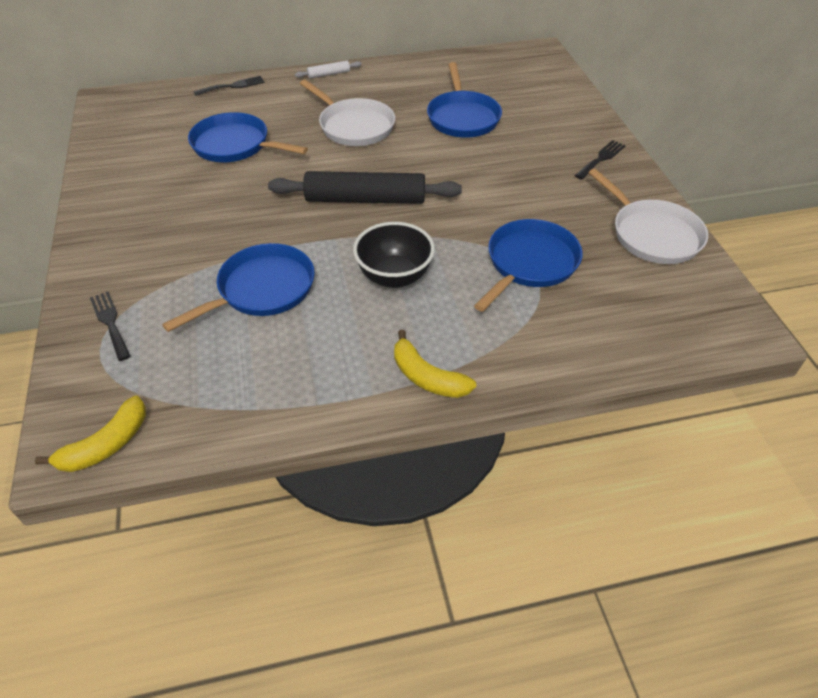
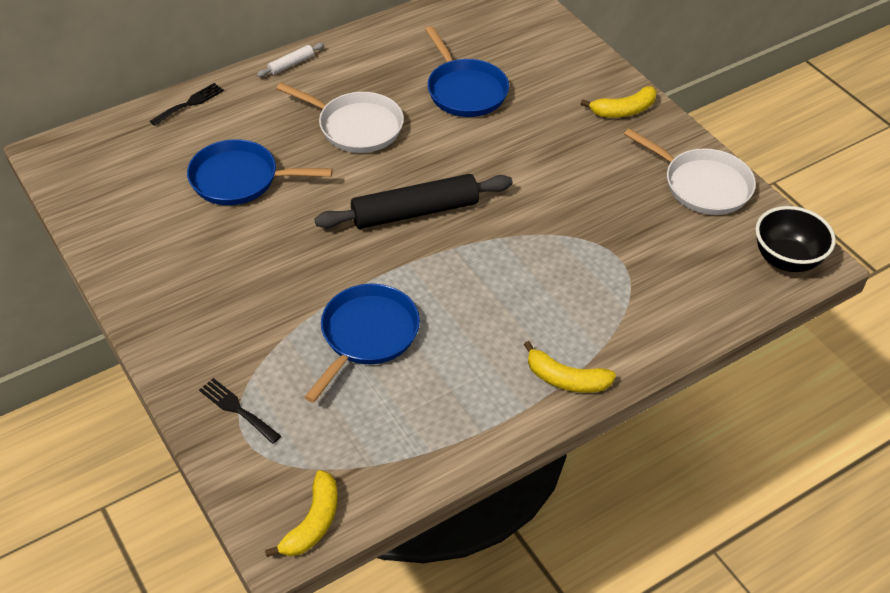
camera: 20 degrees left, 0 degrees up
black bowl [353,222,435,288] -> black bowl moved to [755,206,836,272]
blue pan [474,219,583,312] -> none
black fork [575,140,626,180] -> yellow banana [581,86,657,118]

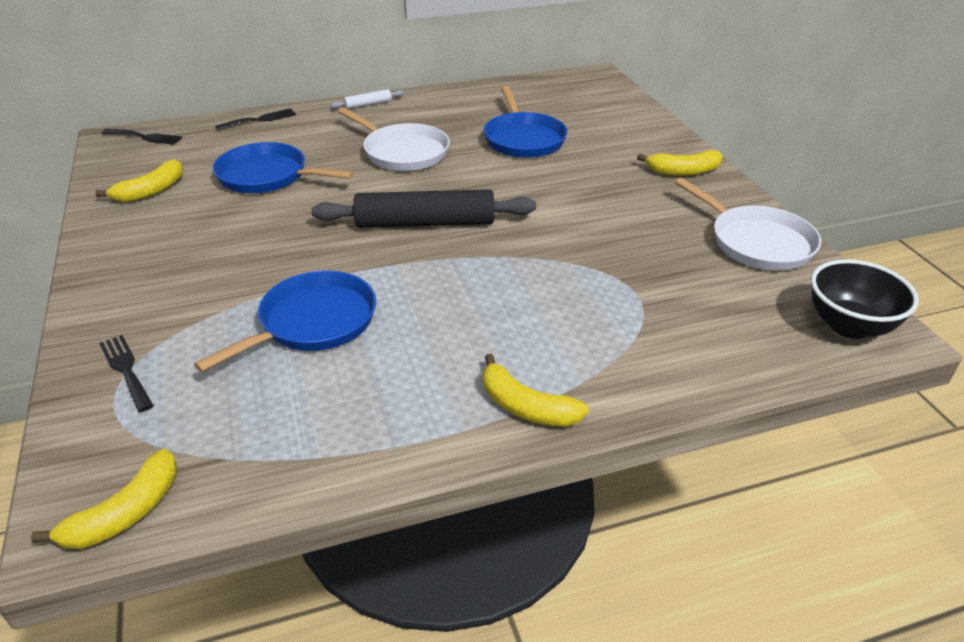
camera: 15 degrees right, 10 degrees down
none -> yellow banana [95,159,183,202]
none -> black fork [102,129,182,145]

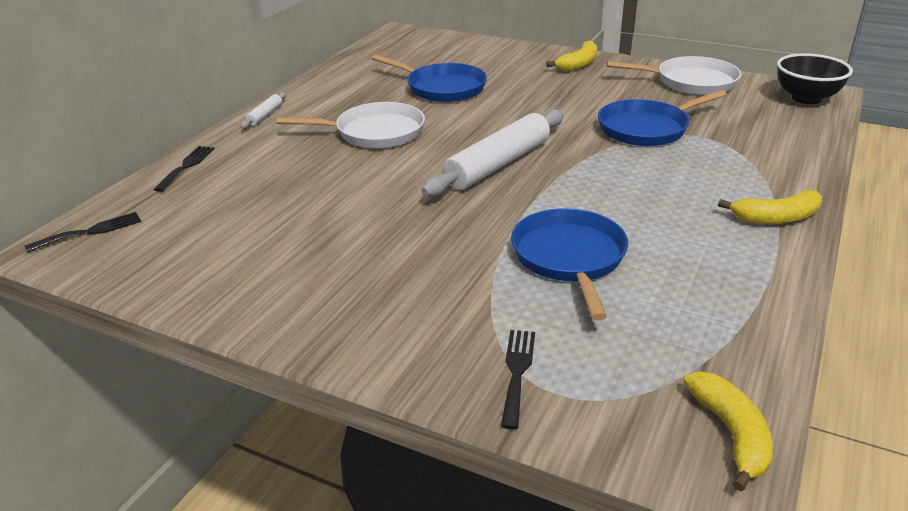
camera: 45 degrees left, 5 degrees down
yellow banana [95,159,183,202] -> none
black fork [99,335,154,412] -> black fork turned 90 degrees clockwise [501,330,535,429]
blue pan [213,142,354,193] -> blue pan moved to [598,90,727,146]
black rolling pin [311,189,536,228] -> white rolling pin [421,110,564,197]

